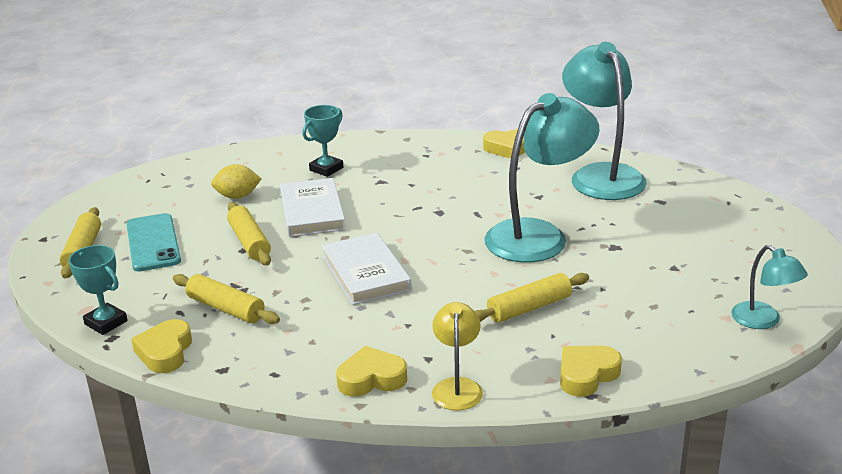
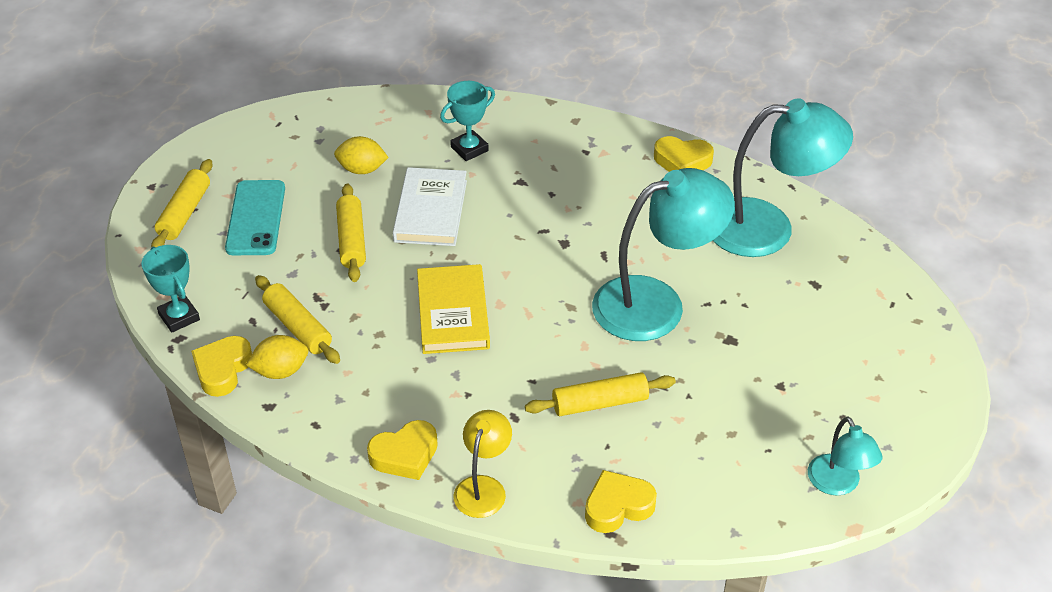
camera: 15 degrees right, 15 degrees up
white book [322,233,411,305] -> yellow book [417,264,490,354]
yellow heart [336,346,407,397] -> yellow heart turned 150 degrees clockwise [367,420,438,480]
turquoise lamp [562,42,647,200] -> turquoise lamp turned 90 degrees clockwise [713,98,853,257]
none -> yellow lemon [246,335,309,379]

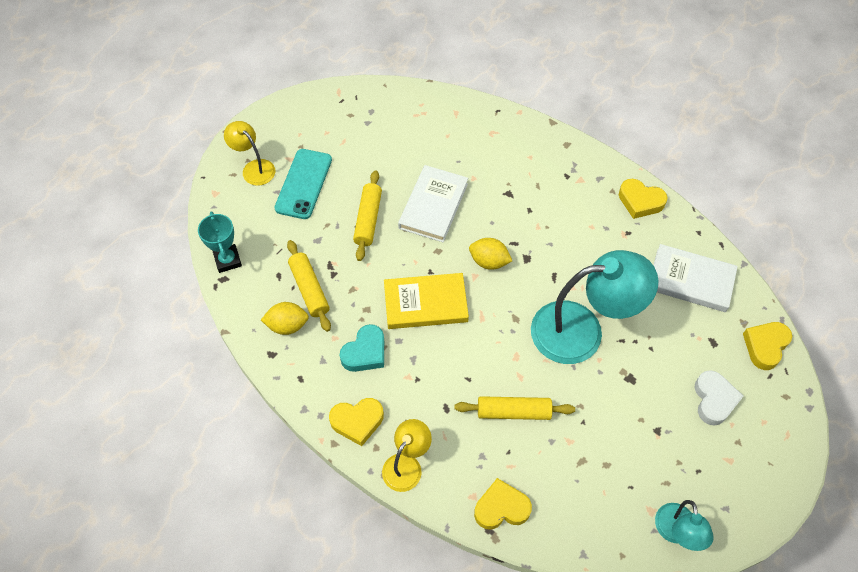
camera: 15 degrees right, 15 degrees up
yellow rolling pin [151,159,213,248] -> yellow lamp [224,121,275,186]
yellow heart [191,336,252,397] -> yellow heart moved to [743,322,792,370]
yellow lemon [334,136,389,174] -> yellow lemon moved to [469,238,512,270]
yellow book [417,264,490,354] -> yellow book turned 75 degrees clockwise [384,273,469,329]
turquoise trophy [440,81,495,161] -> none
turquoise lamp [713,98,853,257] -> white book [653,244,738,312]
none -> turquoise heart [340,324,384,372]
none -> white heart [694,370,743,425]

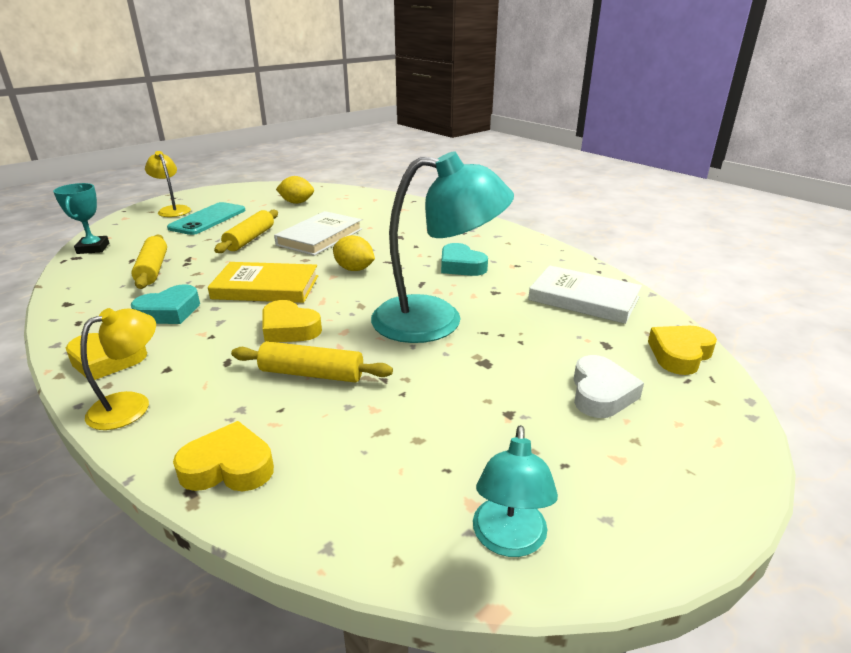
camera: 10 degrees right, 30 degrees down
yellow lemon [261,302,309,335] -> yellow lemon moved to [276,176,314,204]
yellow heart [619,179,668,219] -> yellow heart moved to [262,300,322,342]
none -> turquoise heart [441,243,488,276]

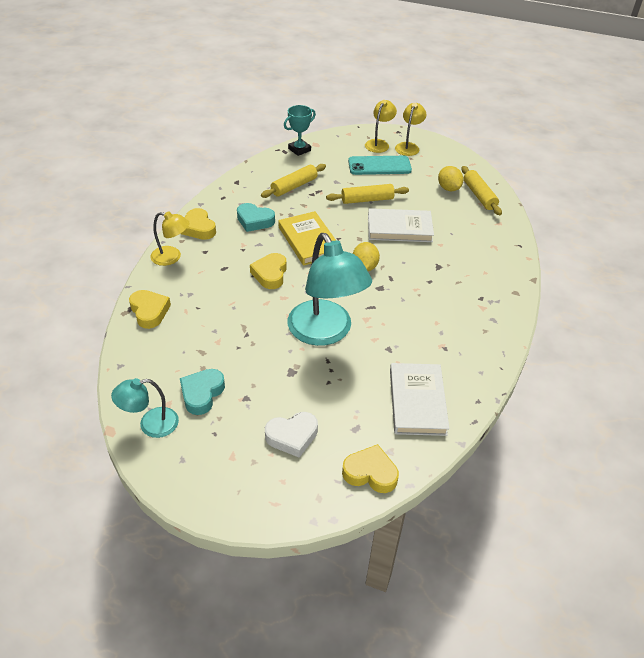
camera: 60 degrees right, 15 degrees up
yellow rolling pin [231,341,393,383] -> yellow rolling pin moved to [461,166,502,215]
turquoise heart [441,243,488,276] -> turquoise heart moved to [180,369,225,415]
none -> yellow lamp [395,103,426,156]

